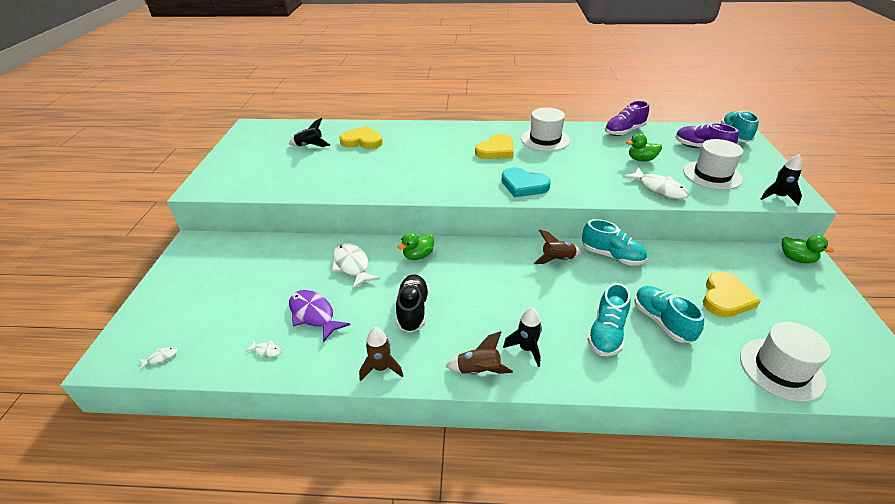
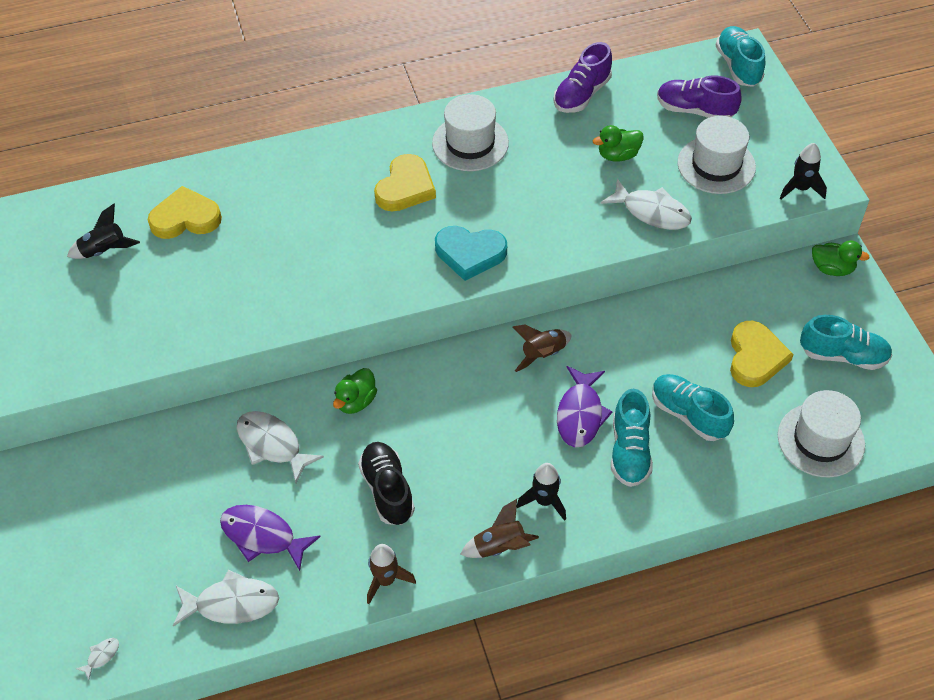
camera: 20 degrees left, 15 degrees up
white fish [245,340,281,357] -> white fish [173,570,279,626], size x2.27
turquoise shoe [582,219,647,266] -> turquoise shoe moved to [800,315,892,370]
none -> purple fish [557,366,613,447]

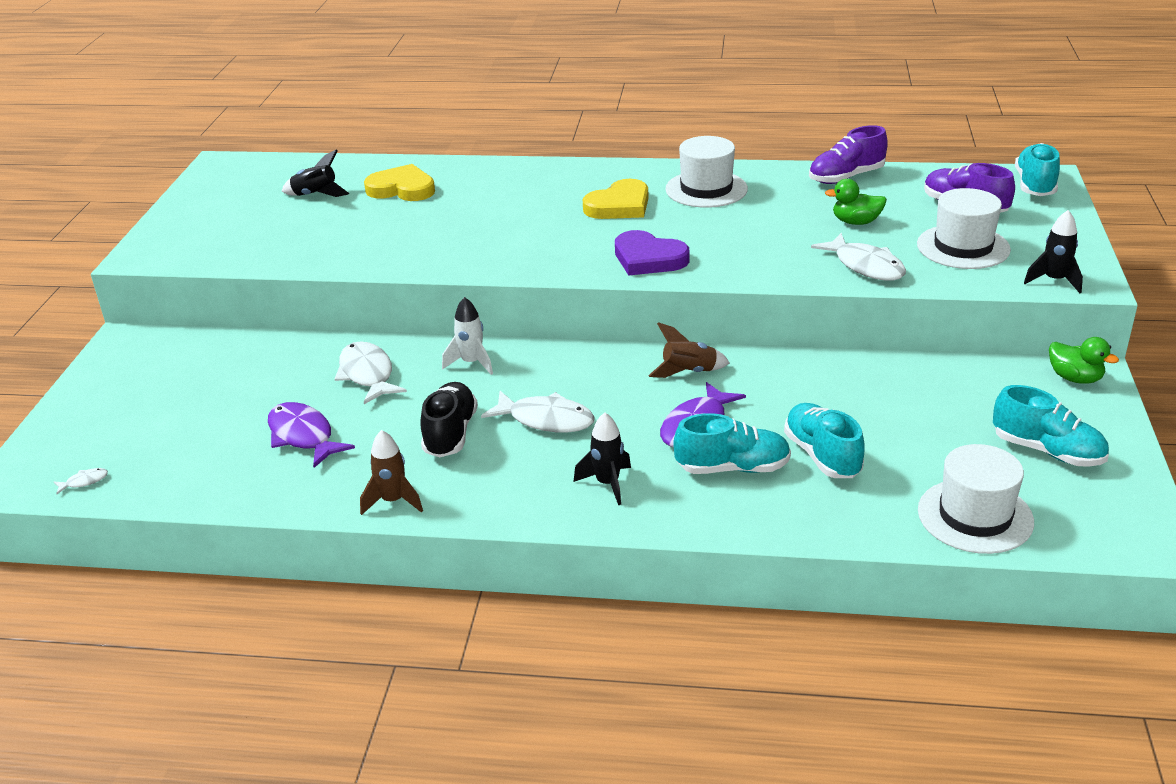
camera: 25 degrees right, 20 degrees down
white fish [173,570,279,626] -> white fish moved to [481,391,594,432]
green duck [333,368,377,414] -> white rocket [442,297,493,375]
turquoise heart [435,226,507,281] -> purple heart [615,230,690,275]
brown rocket [460,499,539,558] -> none
turquoise shoe [611,389,653,487] -> turquoise shoe turned 120 degrees counterclockwise [673,413,791,474]
yellow heart [730,321,794,387] -> none

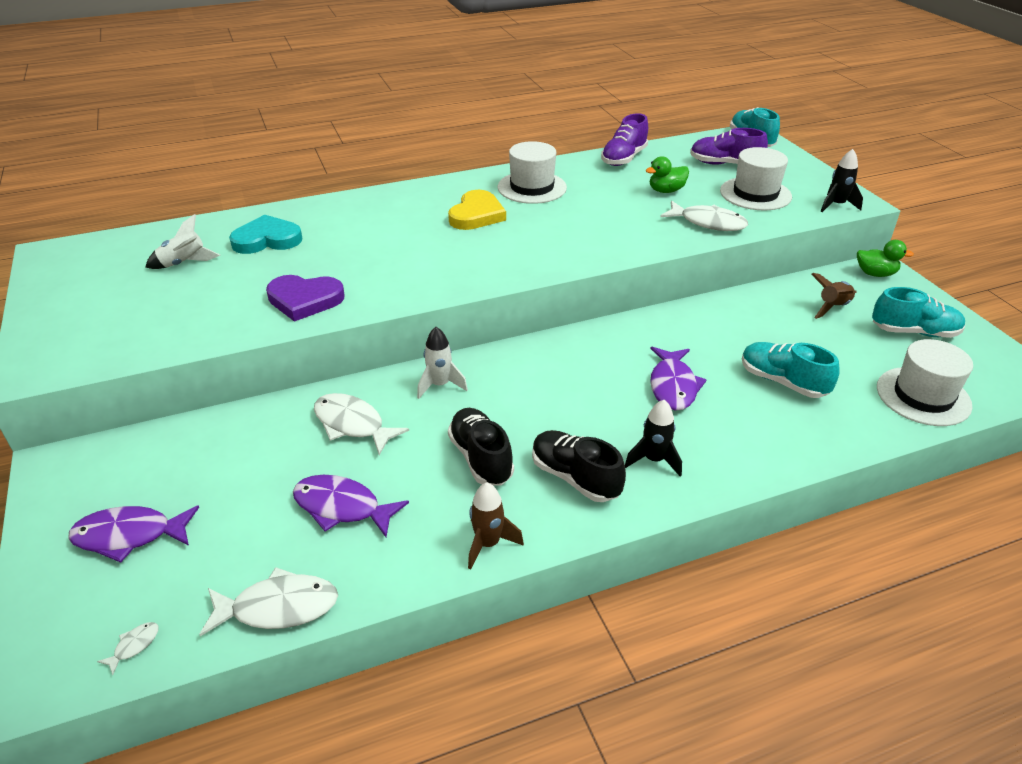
camera: 30 degrees left, 5 degrees up
black rocket [281,149,349,197] -> white rocket [145,214,220,269]
yellow heart [364,164,435,201] -> turquoise heart [229,215,303,254]
white fish [481,391,594,432] -> white fish moved to [199,567,338,637]
purple heart [615,230,690,275] -> purple heart moved to [266,275,345,322]
brown rocket [648,322,730,378] -> brown rocket moved to [811,273,857,319]
turquoise shoe [673,413,791,474] -> none
none -> purple fish [68,505,199,563]
none -> black shoe [532,430,626,502]

